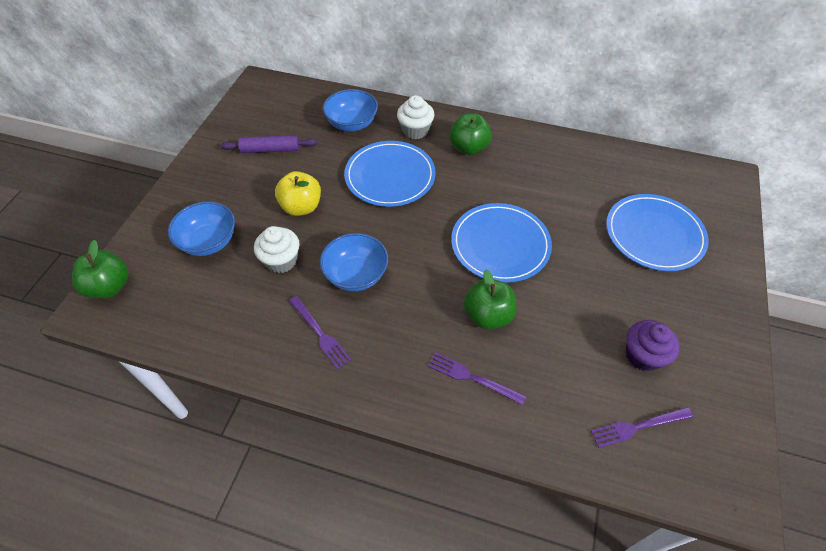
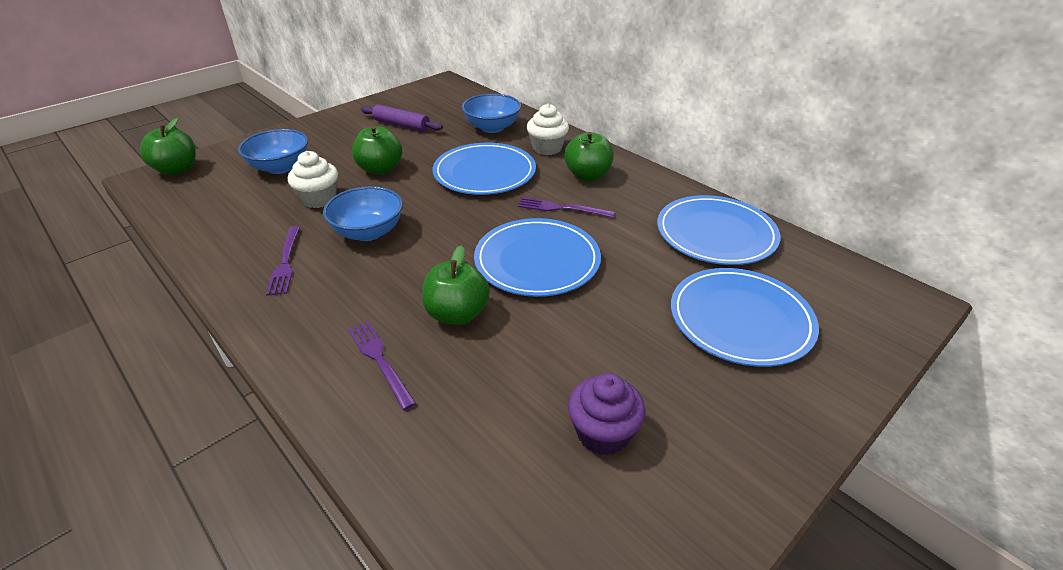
camera: 30 degrees right, 15 degrees down
yellow apple [275,171,321,216] -> green apple [352,126,402,174]
purple fork [591,407,693,448] -> purple fork moved to [518,197,615,218]
none -> blue plate [657,195,780,265]

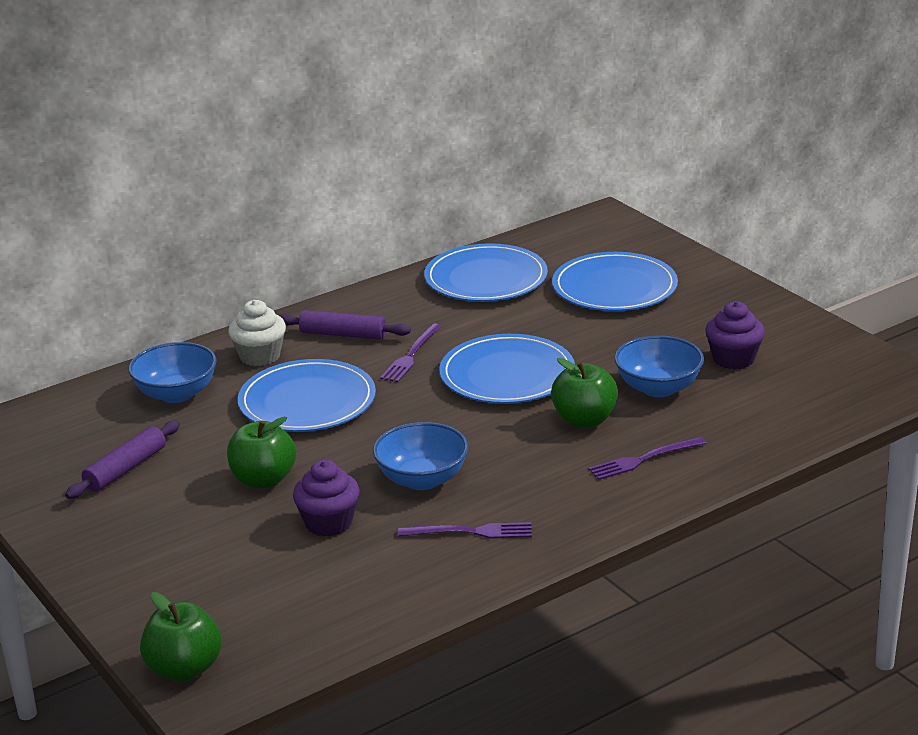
camera: 80 degrees left, 10 degrees down
blue bowl [238,129,308,174] -> blue bowl moved to [614,335,704,397]
white cupcake [288,151,338,208] -> purple cupcake [293,460,360,537]
green apple [564,132,614,181] -> purple rolling pin [279,310,411,339]

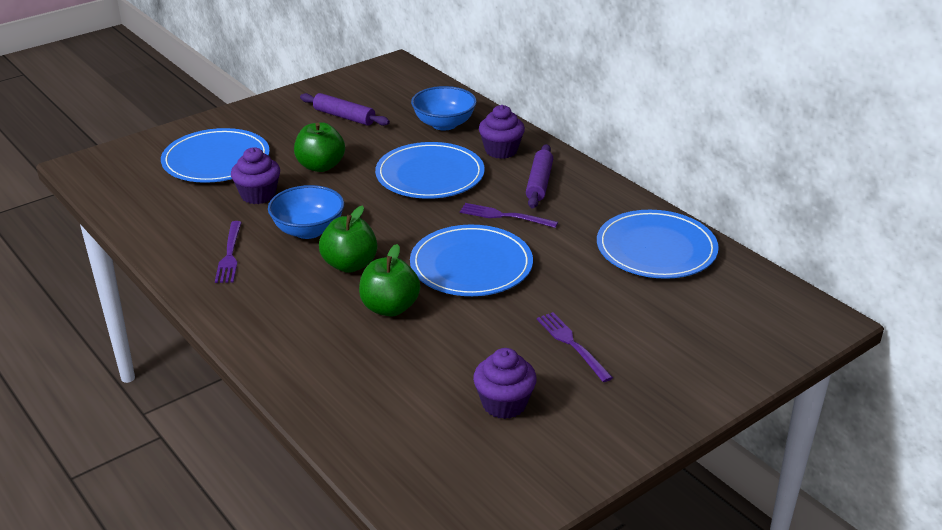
camera: 85 degrees right, 5 degrees up
green apple [140,592,222,681] -> green apple moved to [319,206,377,273]
white cupcake [228,300,286,366] -> purple cupcake [479,105,525,159]
blue plate [552,252,678,311] -> blue plate moved to [161,128,270,183]
purple fork [588,437,707,480] -> purple fork moved to [537,312,613,382]
blue bowl [614,335,704,397] -> none

